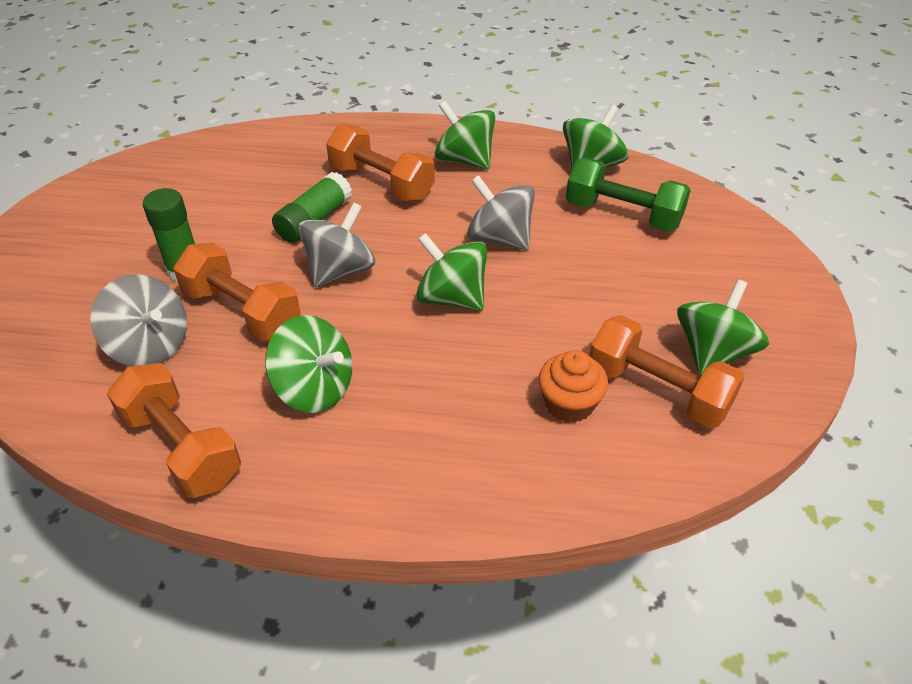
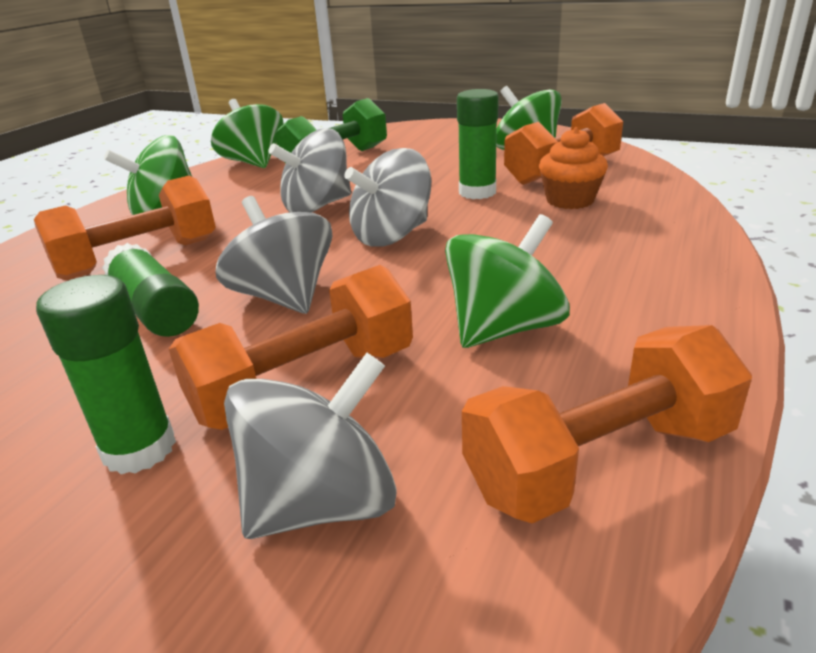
camera: 70 degrees left, 15 degrees down
green spinning top [416,233,487,311] -> grey spinning top [344,148,431,247]
none -> green glue stick [457,89,499,199]

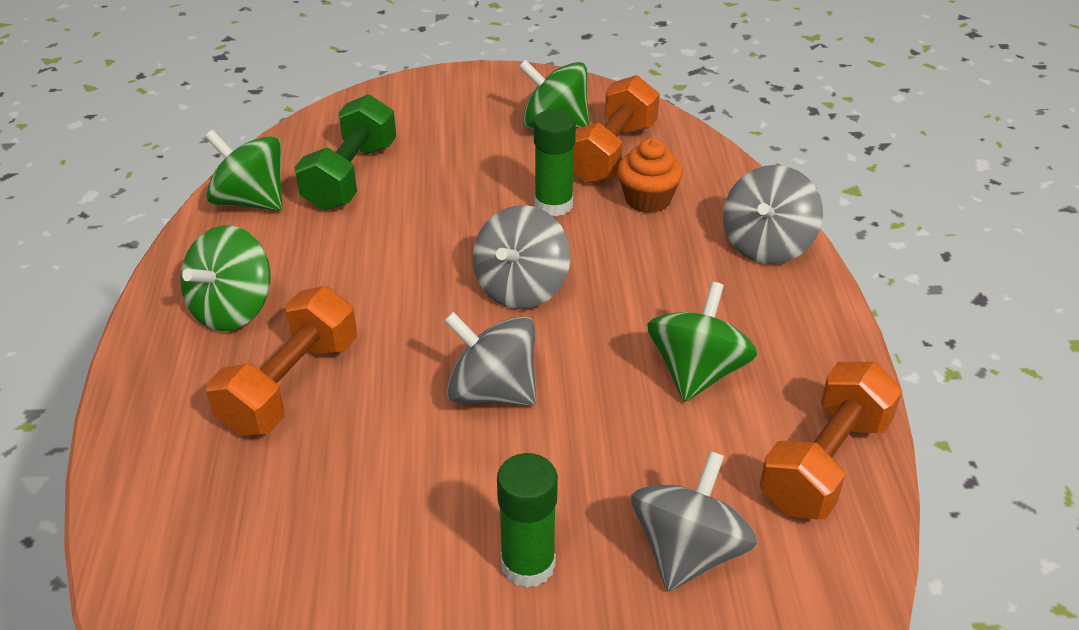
camera: 30 degrees left, 10 degrees up
green glue stick [102,243,199,337] -> none
orange dumbbell [169,265,413,430] -> none
grey spinning top [268,128,351,213] -> grey spinning top moved to [723,165,823,264]

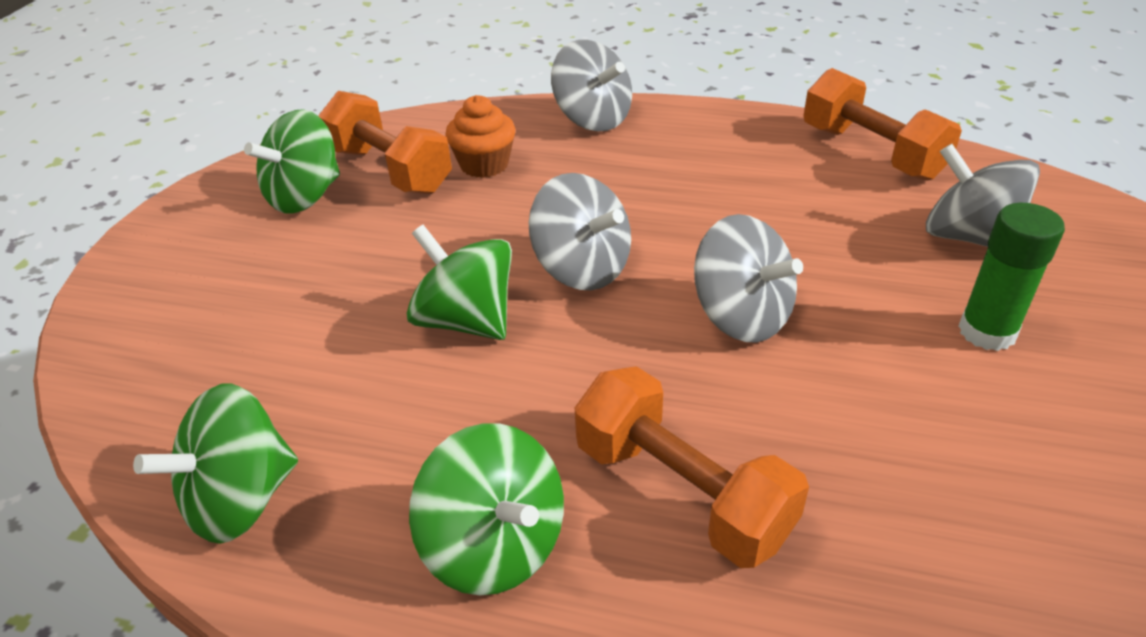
camera: 70 degrees left, 0 degrees up
green dumbbell [295,94,396,210] -> none
grey spinning top [444,312,536,406] -> grey spinning top turned 90 degrees counterclockwise [694,214,803,343]
green glue stick [534,109,576,217] -> none
green spinning top [647,282,757,402] -> green spinning top moved to [406,225,512,340]

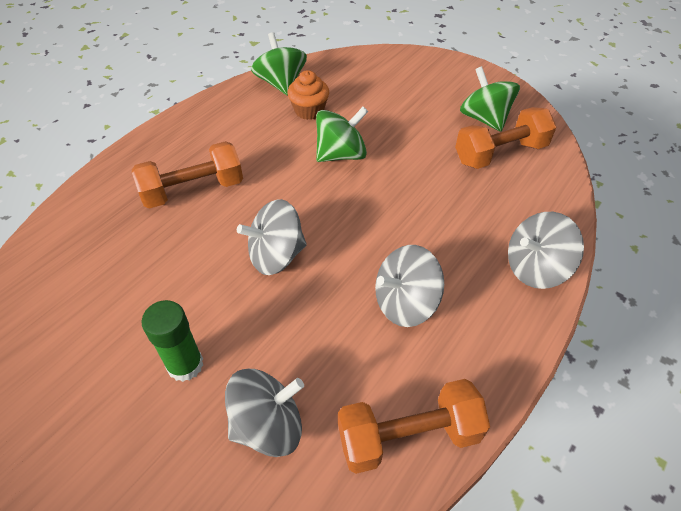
camera: 110 degrees right, 10 degrees up
green spinning top [409,423,564,596] -> none
orange cupcake [445,95,515,178] -> orange cupcake moved to [288,70,329,120]
grey spinning top [529,173,631,290] -> grey spinning top moved to [375,245,444,327]

